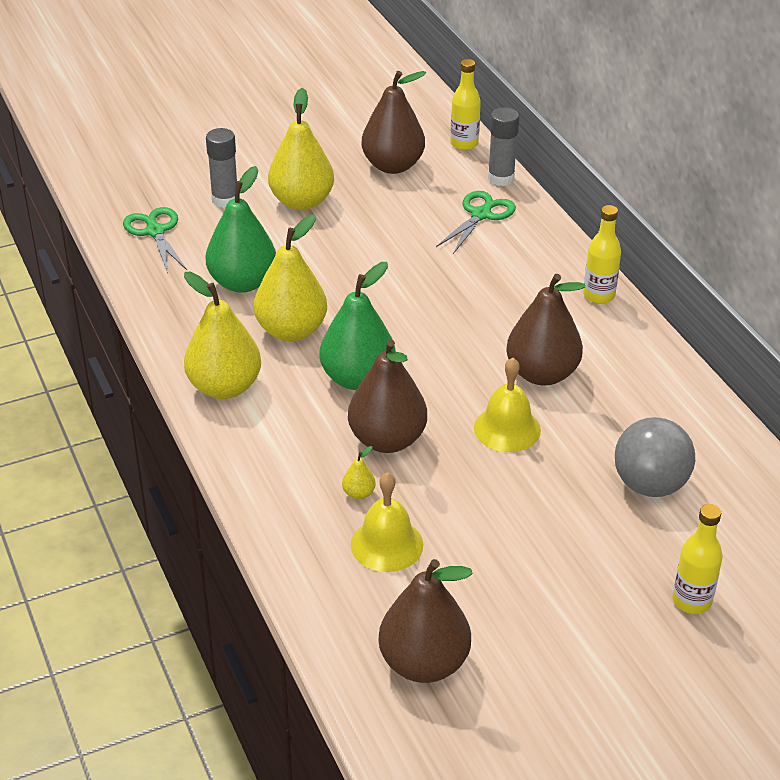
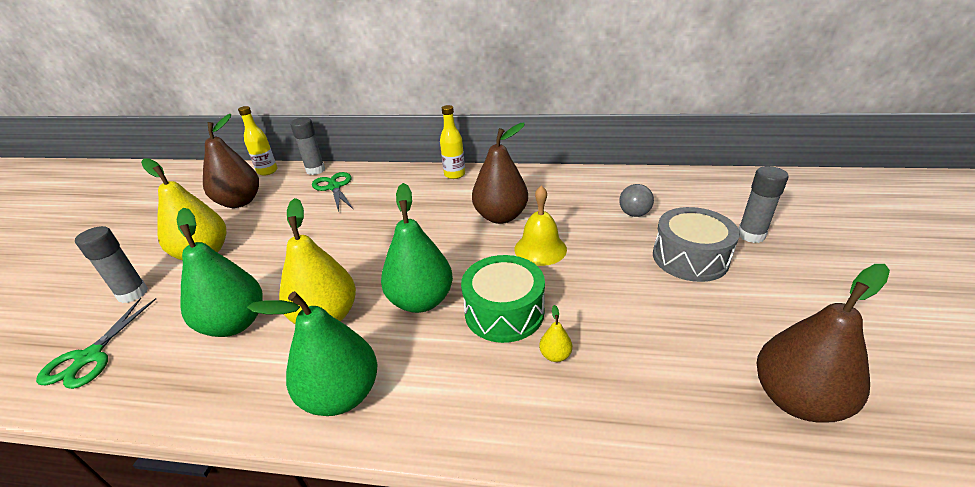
camera: 55 degrees left, 5 degrees down
green scissors [123,207,187,273] -> green scissors turned 90 degrees counterclockwise [36,298,156,389]
yellow pear [184,272,261,399] -> green pear [247,291,378,416]
brown pear [348,340,427,453] -> green drum [461,255,545,343]
yellow bell [351,472,423,572] -> none
grey ball [615,417,695,497] -> grey ball [619,184,654,217], size x0.60
yellow bottle [672,504,723,614] -> grey glue stick [738,166,789,243]
none -> grey drum [653,207,740,282]

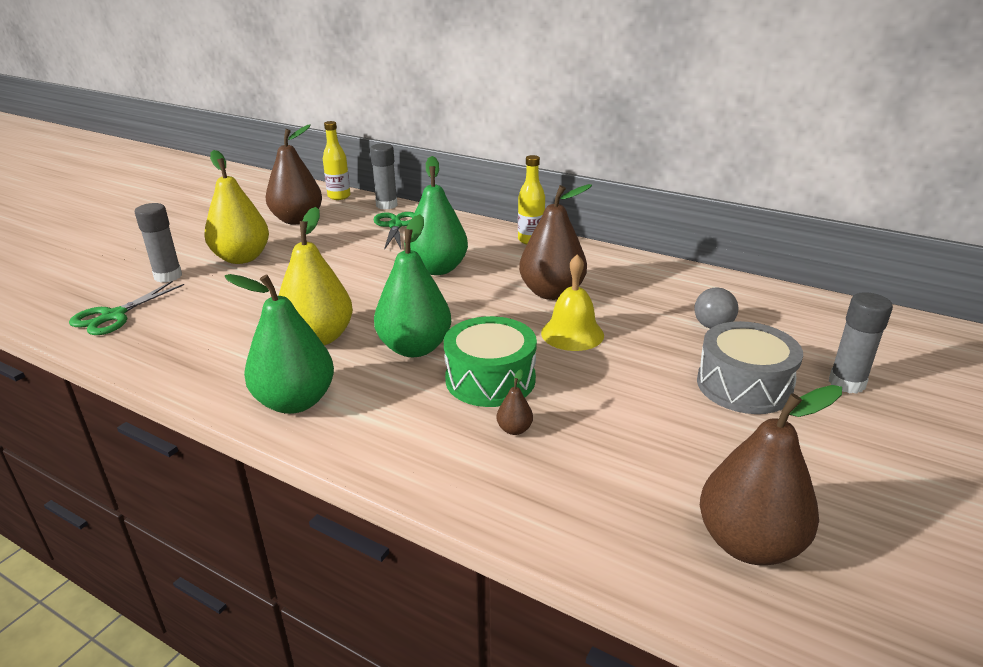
camera: 20 degrees right, 5 degrees down
green pear [177,208,263,337] -> green pear moved to [410,156,468,275]
yellow pear [539,305,572,362] -> brown pear [497,369,533,435]

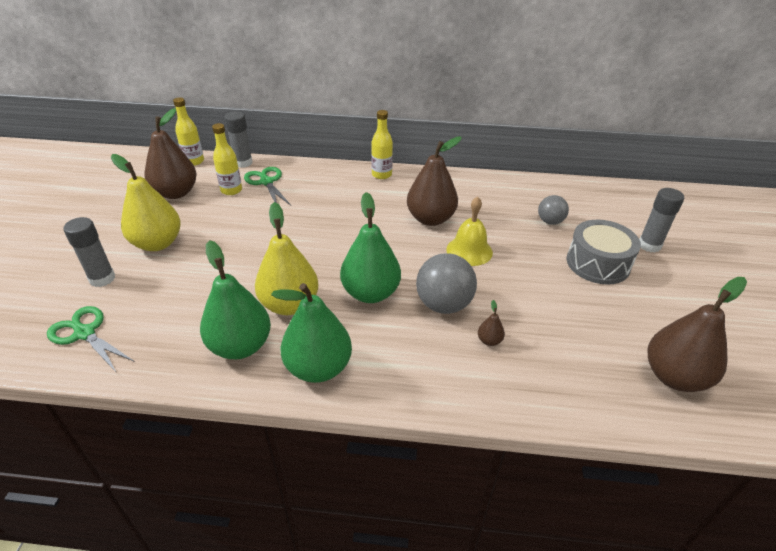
camera: 25 degrees left, 10 degrees up
green scissors [69,281,184,335] -> green scissors turned 120 degrees clockwise [47,306,135,373]
green pear [410,156,468,275] -> green pear moved to [200,240,271,359]
green drum [444,316,537,407] -> grey ball [416,253,477,314]
none -> yellow bottle [212,123,242,195]

